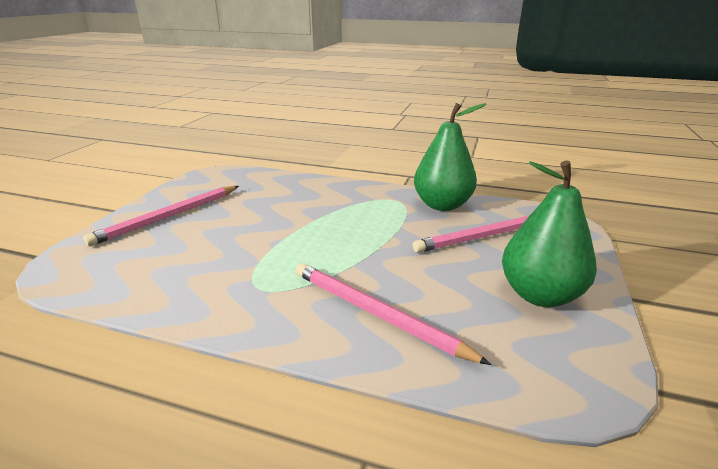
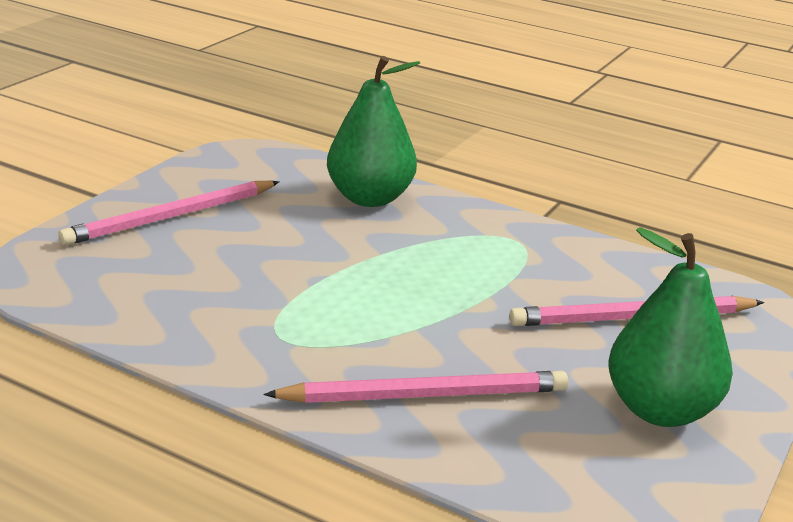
camera: 10 degrees right, 0 degrees up
pink pencil [296,263,491,365] -> pink pencil turned 120 degrees clockwise [264,371,568,403]
green pear [414,103,486,211] -> green pear moved to [327,56,420,207]

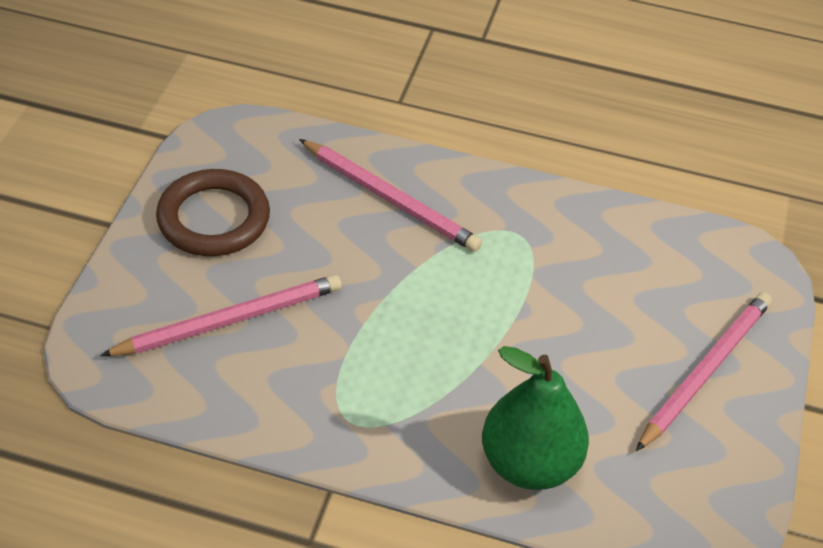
camera: 165 degrees right, 20 degrees up
pink pencil [264,371,568,403] -> pink pencil turned 120 degrees counterclockwise [299,139,482,252]
green pear [608,228,733,427] -> brown ring [156,169,270,256]

